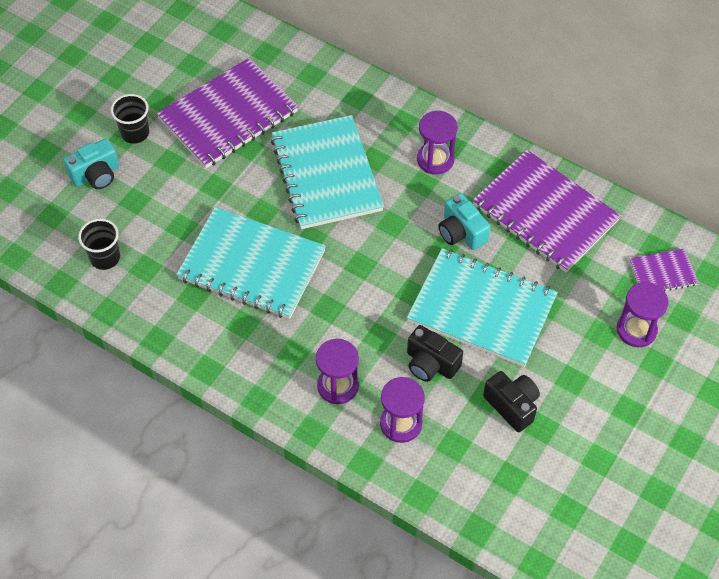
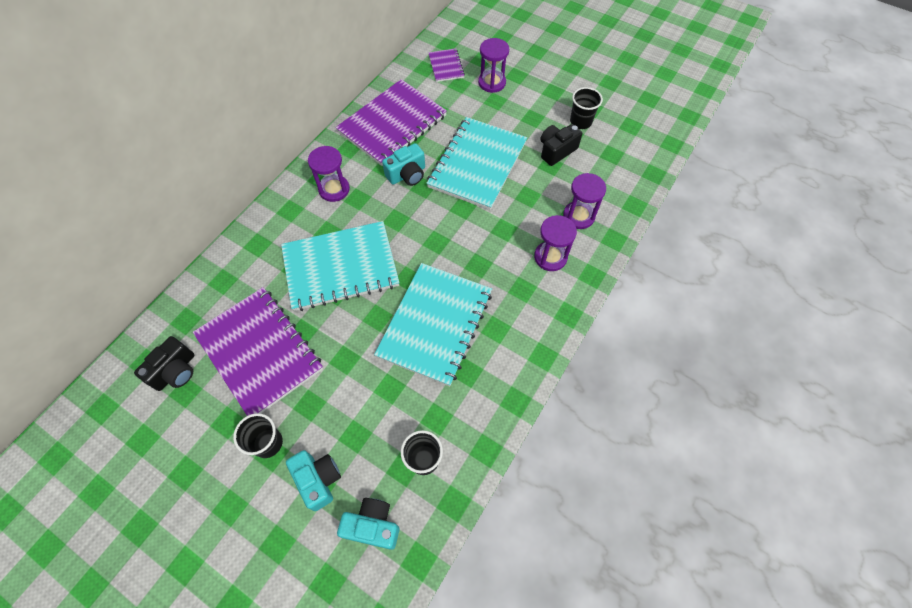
camera: 90 degrees left, 5 degrees up
black camera [407,325,463,382] -> black camera moved to [134,336,195,391]
none -> turquoise camera [337,498,399,550]
none -> black cup [570,87,603,129]

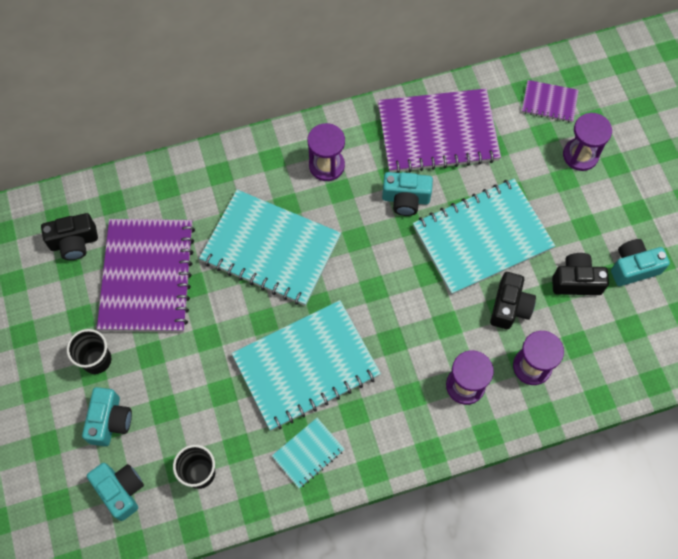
camera: 40 degrees right, 5 degrees up
purple notebook [428,48,465,82] -> purple notebook turned 75 degrees clockwise [522,80,579,123]
black cup [570,87,603,129] -> turquoise camera [611,239,670,286]
none -> turquoise notebook [272,418,345,488]
none -> black camera [490,272,536,329]

